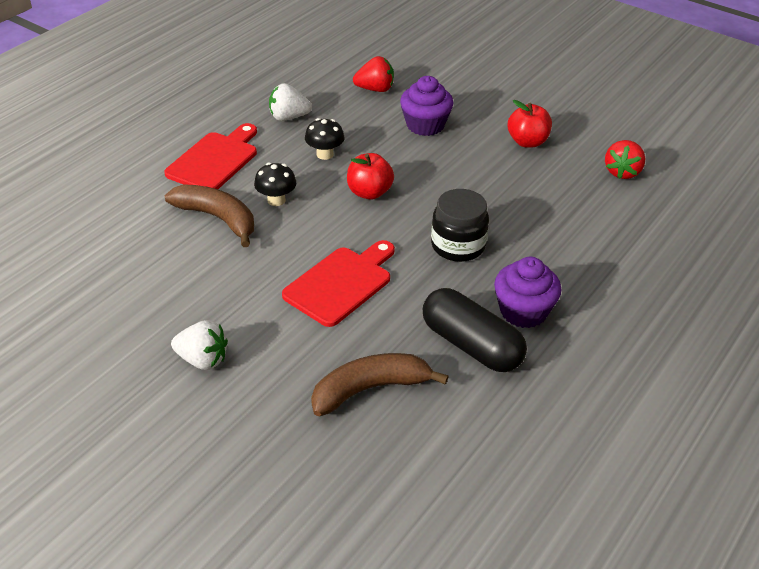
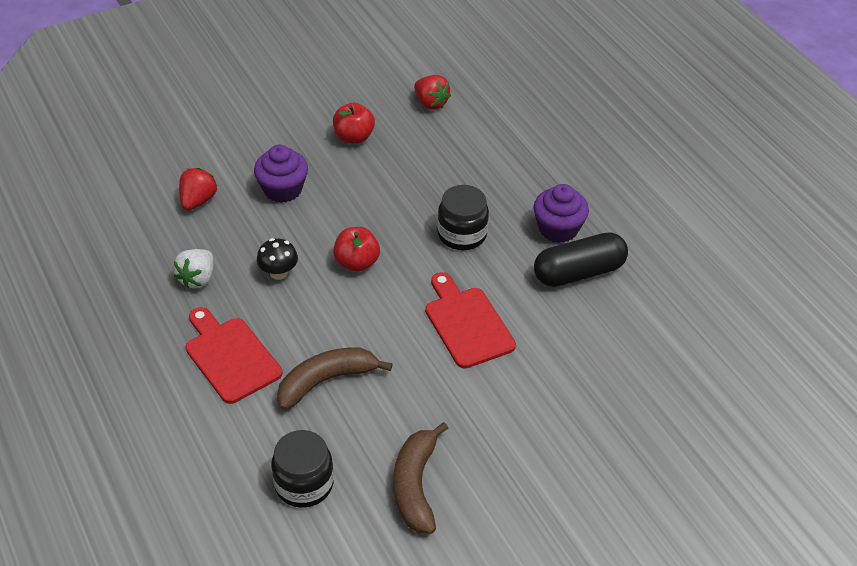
camera: 65 degrees left, 5 degrees up
white strawberry [171,320,228,370] -> none
black mushroom [254,163,296,206] -> none
brown banana [311,353,449,416] -> brown banana moved to [393,422,449,534]
none -> black jar [271,430,334,508]

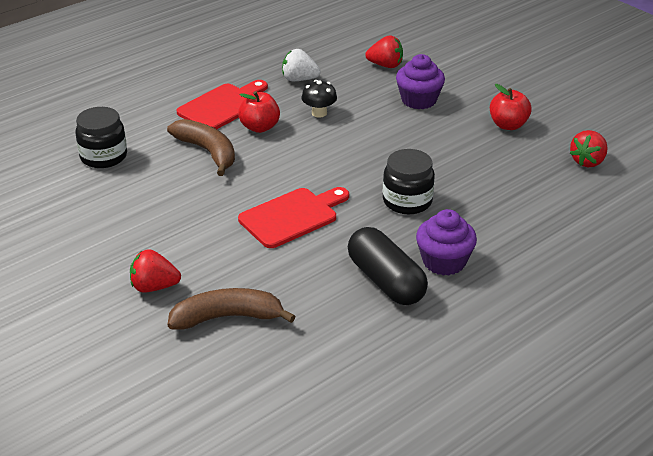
camera: 80 degrees right, 10 degrees down
red apple [333,227,380,272] -> red apple moved to [238,91,280,133]
brown banana [393,422,449,534] -> brown banana moved to [168,288,296,330]
none -> red strawberry [130,249,181,292]

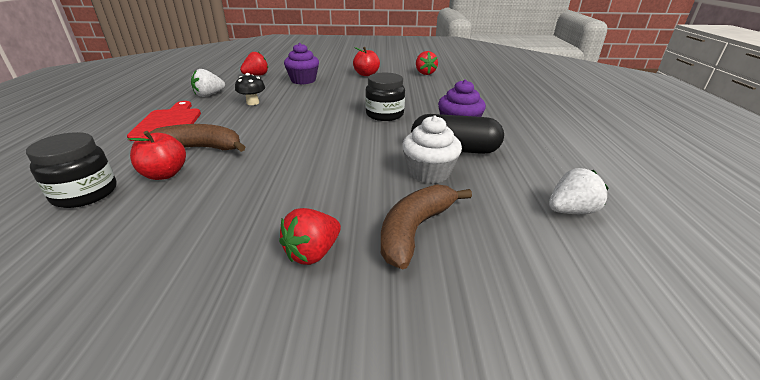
camera: 50 degrees left, 5 degrees down
red apple [238,91,280,133] -> red apple moved to [128,131,186,180]
red cutting board [238,187,349,248] -> none
none -> white cupcake [402,115,462,183]
none -> white strawberry [549,168,608,214]

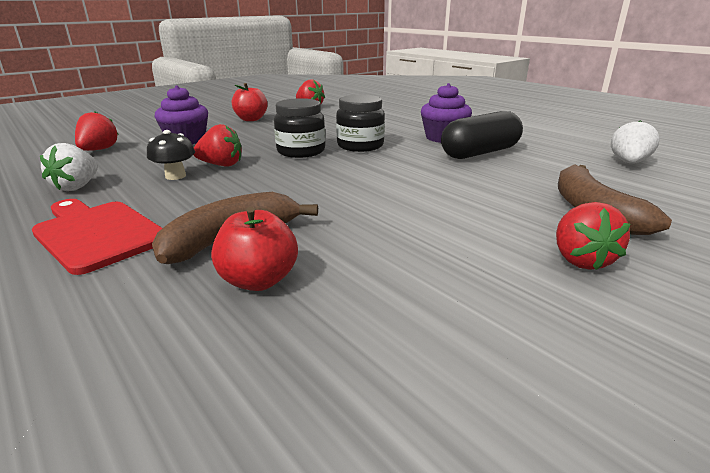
camera: 40 degrees left, 5 degrees down
black jar [26,132,117,208] -> black jar moved to [274,98,325,158]
white cupcake [402,115,462,183] -> none
none -> red strawberry [194,124,242,167]

